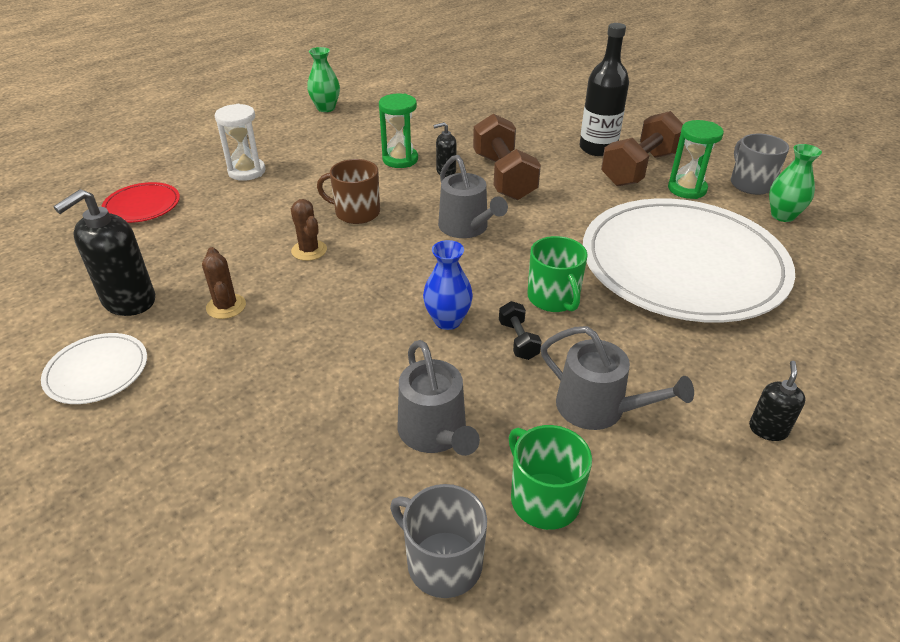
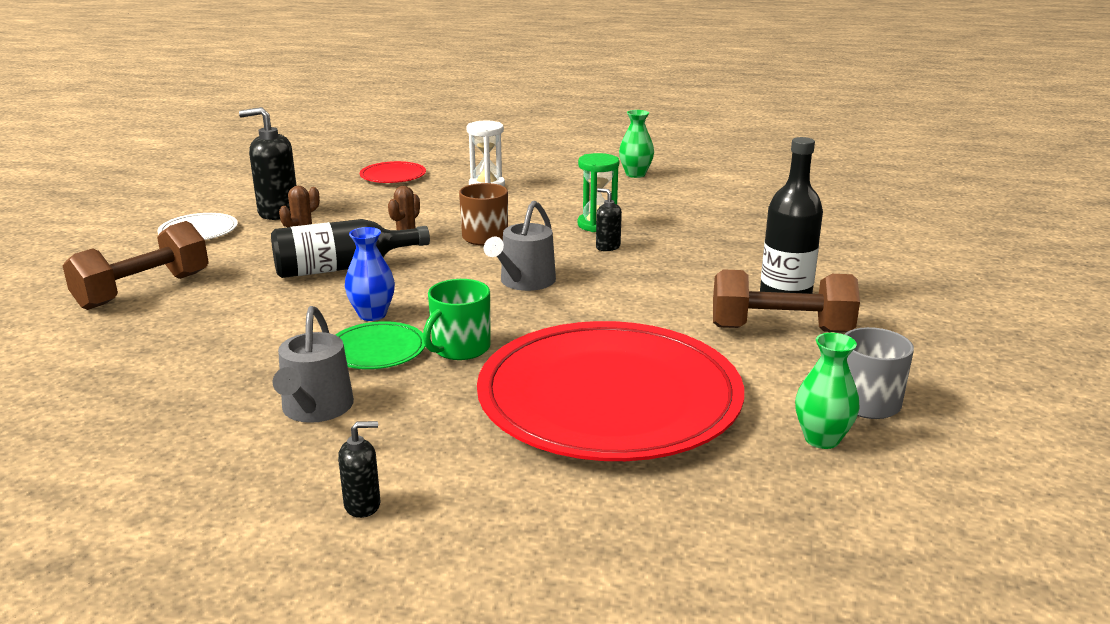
camera: 55 degrees right, 15 degrees down
grey mug [390,484,487,598] -> none
grey watering can [397,340,480,456] -> none
brown dumbbell [473,113,541,200] -> brown dumbbell moved to [63,221,209,310]
black dumbbell [499,301,542,360] -> green plate [336,321,425,369]
green mug [509,425,592,530] -> none
white plate [583,198,795,323] -> red plate [477,321,744,461]
green hourglass [668,120,724,199] -> none
none -> black bottle [271,219,430,278]

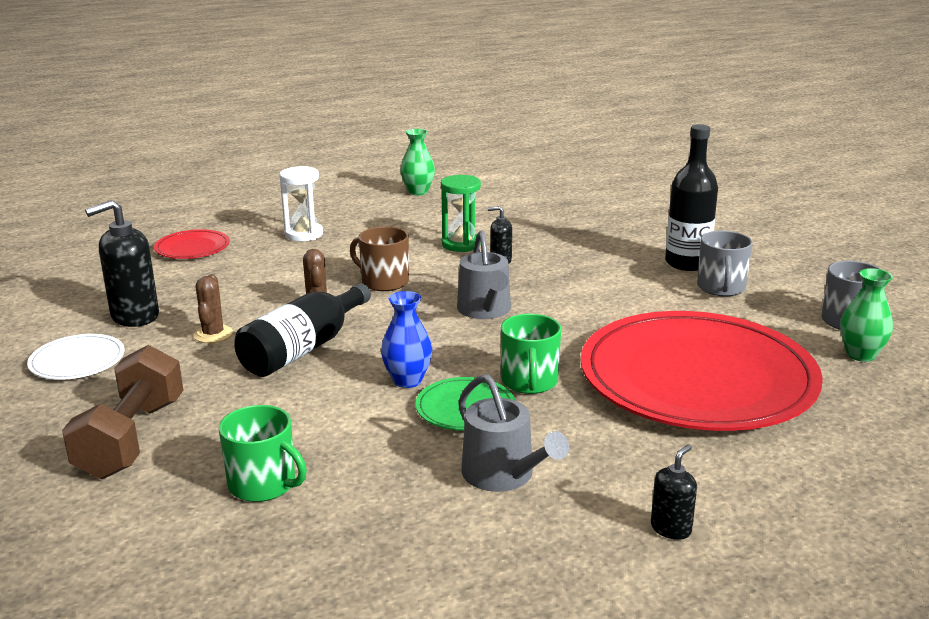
camera: 35 degrees left, 0 degrees up
brown dumbbell [713,269,860,333] -> grey mug [697,230,753,296]
none -> green mug [219,405,307,502]

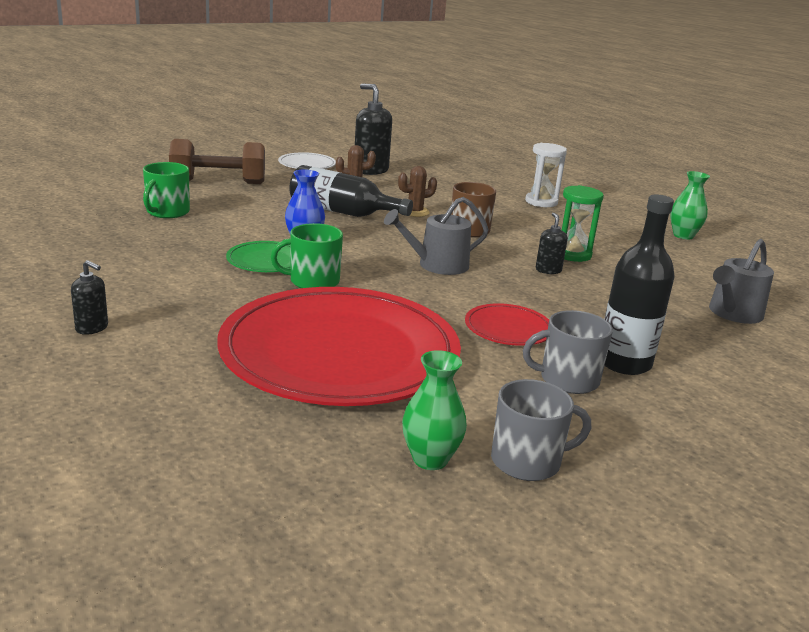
camera: 75 degrees right, 0 degrees up
red plate [154,229,230,259] -> red plate moved to [465,303,549,346]
grey watering can [458,374,569,492] -> grey watering can moved to [709,239,774,324]

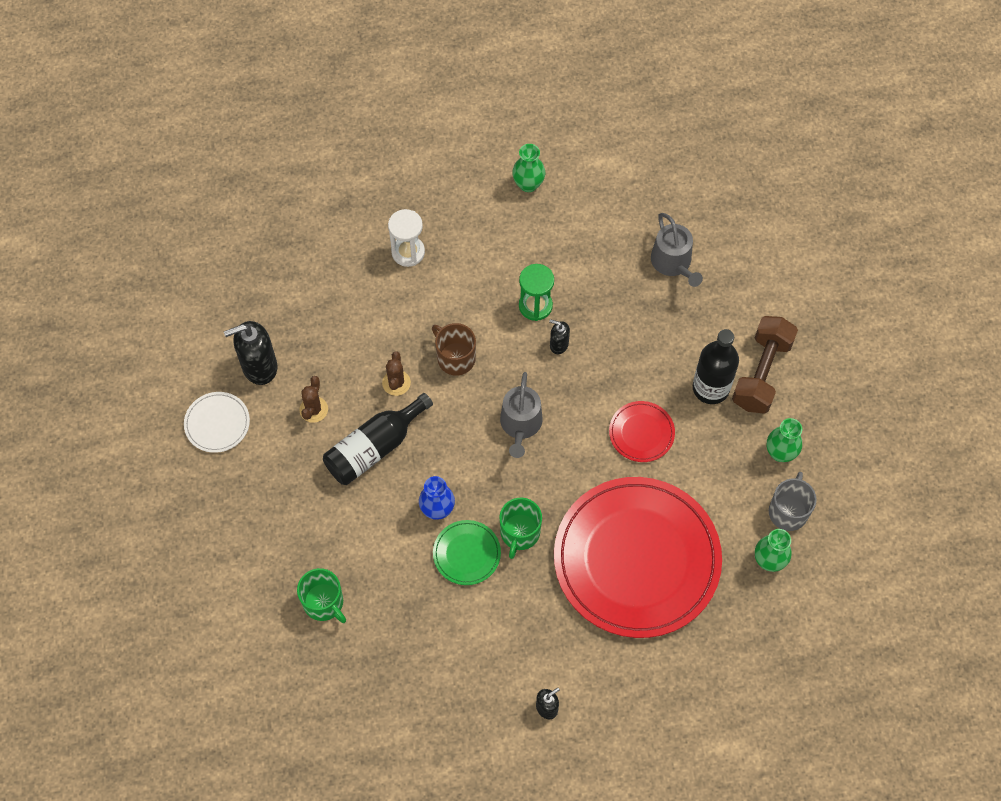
camera: 60 degrees left, 40 degrees up
brown dumbbell [169,139,265,184] -> brown dumbbell moved to [732,316,798,414]
grey mug [523,310,613,394] -> none
none -> green vase [767,418,802,462]

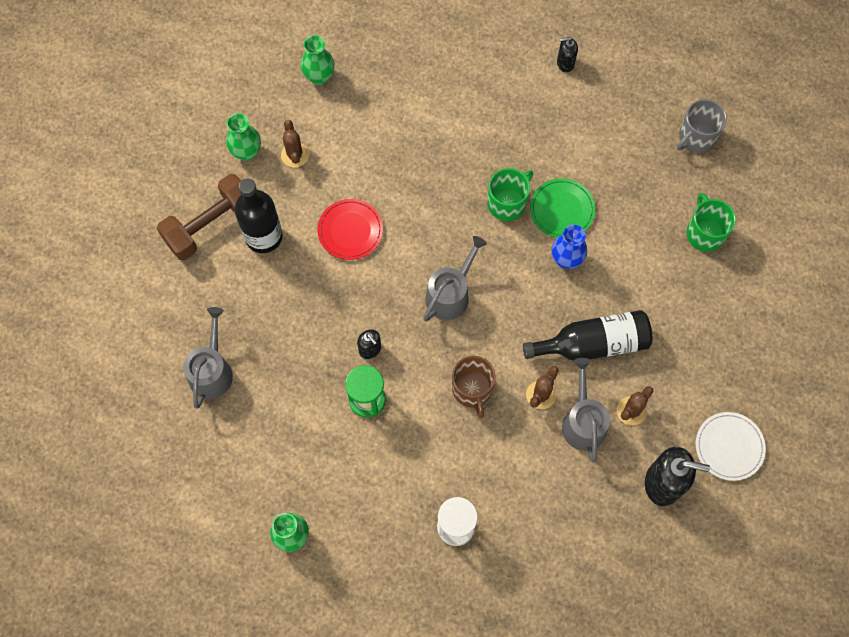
camera: 150 degrees left, 5 degrees up
red plate [554,477,722,638] -> none
grey mug [769,472,817,531] -> grey mug moved to [677,99,727,152]
none -> brown cactus [281,120,309,168]
none -> grey watering can [562,358,610,462]

